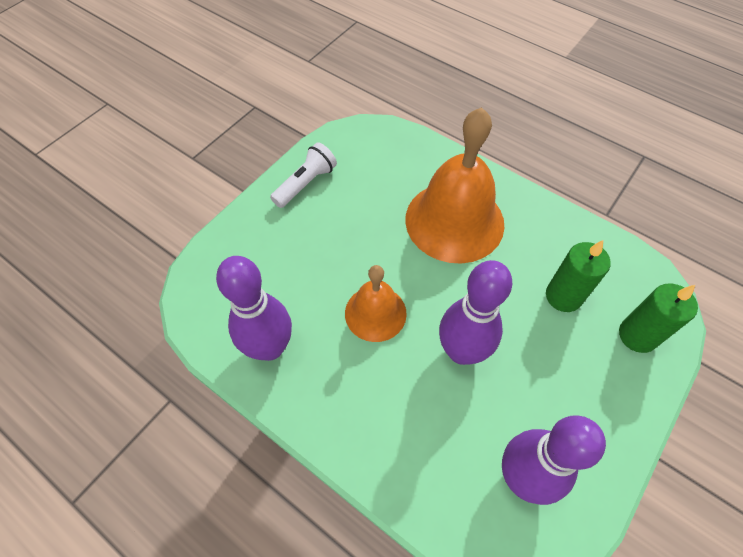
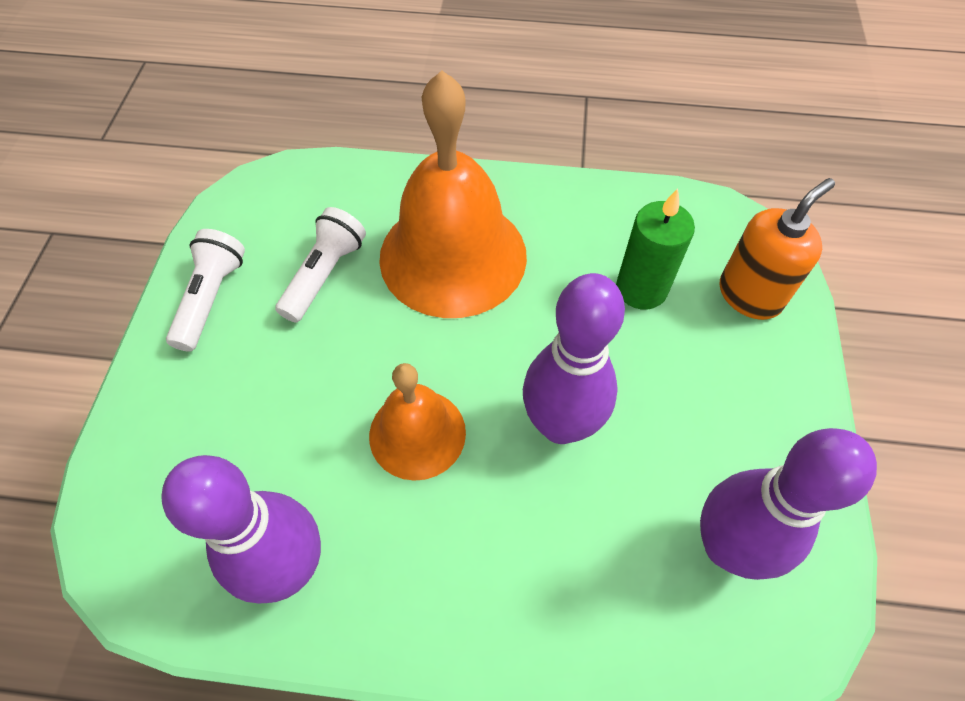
camera: 30 degrees left, 0 degrees up
green candle [619,283,698,353] -> orange soap dispenser [720,178,835,320]
none -> white flashlight [275,207,366,322]

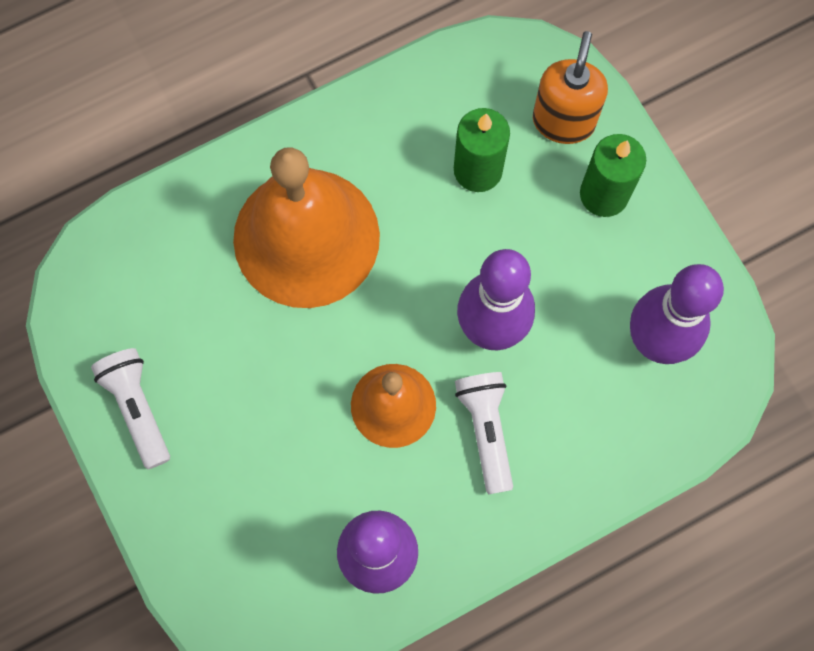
camera: 35 degrees left, 15 degrees up
white flashlight [275,207,366,322] -> white flashlight moved to [455,372,513,494]
none -> green candle [580,134,646,217]

